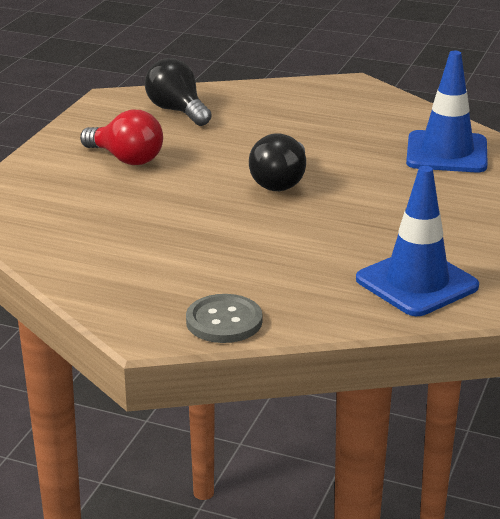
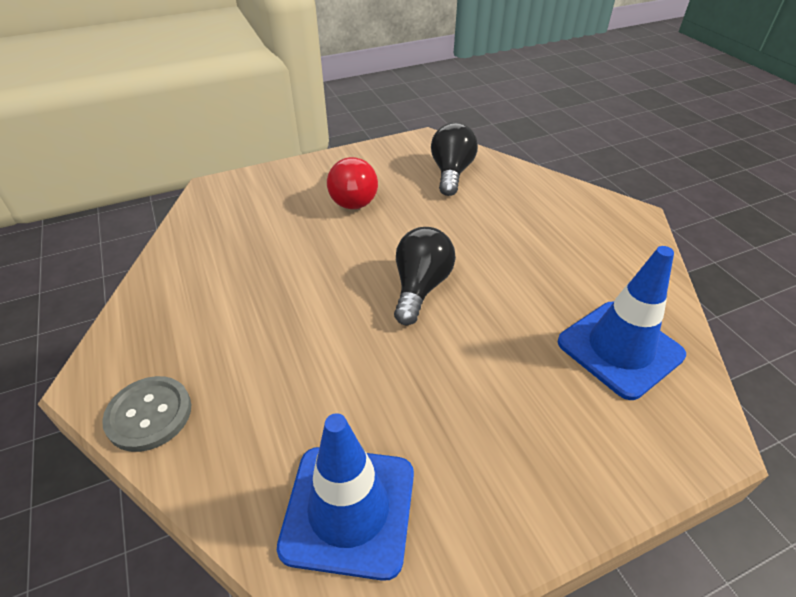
camera: 45 degrees right, 15 degrees up
black light bulb [249,133,306,191] -> black light bulb turned 135 degrees clockwise [394,227,456,325]

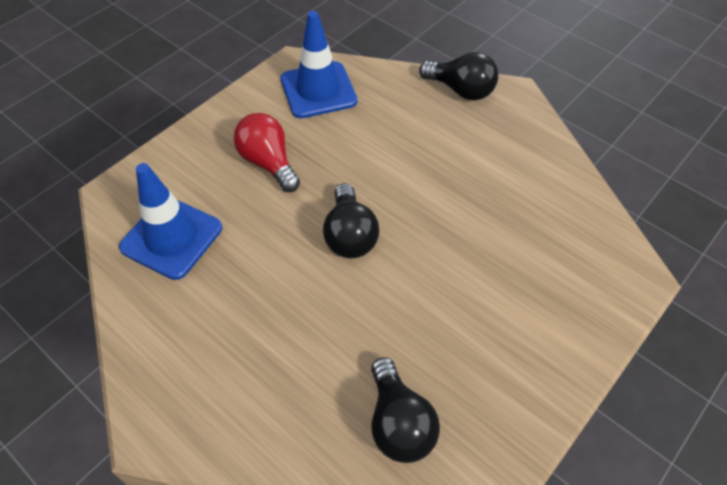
camera: 155 degrees right, 10 degrees up
grey button [102,376,191,452] -> black light bulb [419,52,498,101]
red light bulb [327,157,378,209] -> red light bulb moved to [234,113,300,192]

